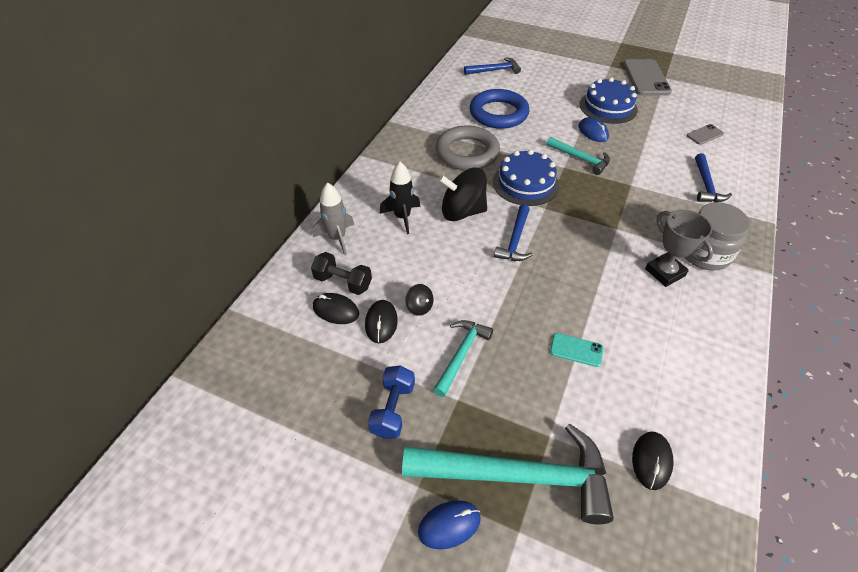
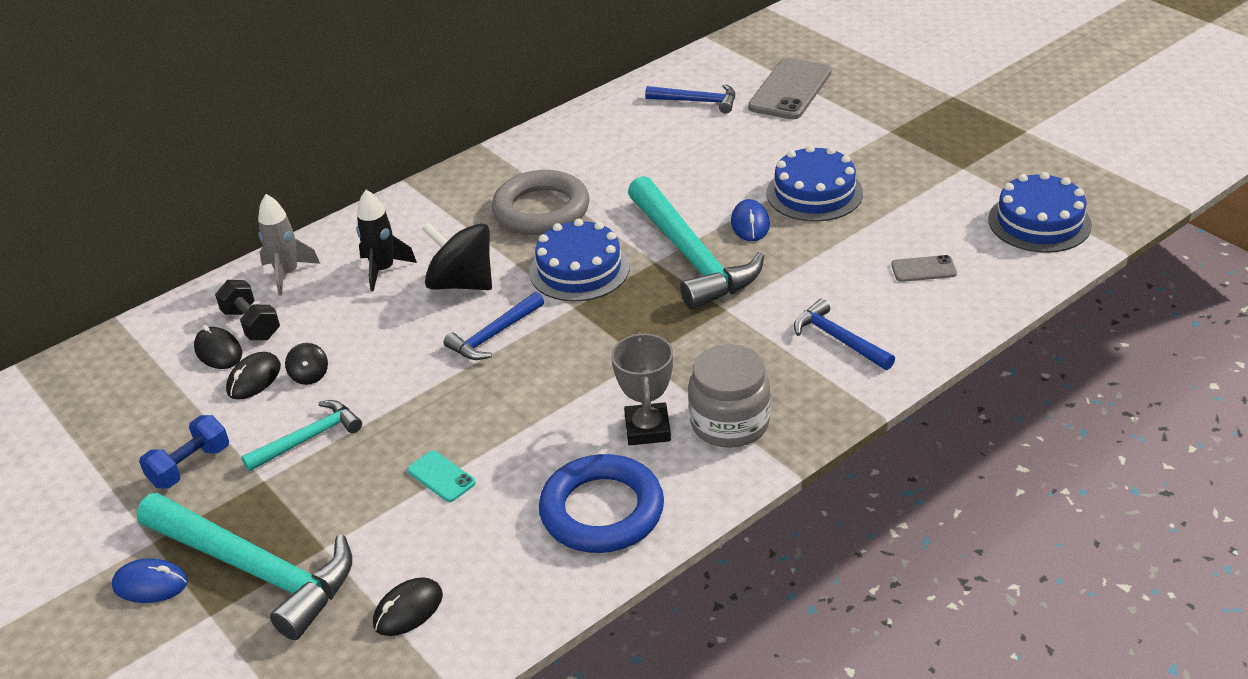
camera: 30 degrees right, 10 degrees down
blue ring [470,89,530,129] -> blue ring moved to [539,454,664,553]
turquoise hammer [546,137,610,175] -> turquoise hammer [628,176,764,310], size x1.92
grey phone [623,59,672,95] -> grey phone moved to [748,58,831,119]
blue hammer [695,153,732,202] -> blue hammer turned 105 degrees clockwise [794,299,895,370]
none -> blue cake [988,172,1092,253]

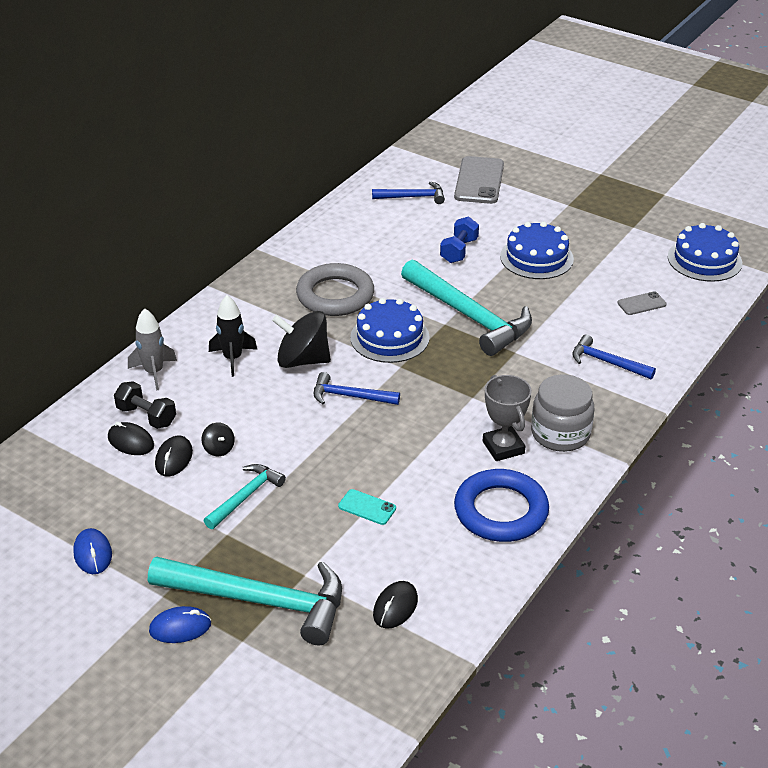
camera: 20 degrees left, 0 degrees up
blue dumbbell [139,415,229,489] -> blue dumbbell moved to [440,216,479,263]
blue hammer [444,292,544,360] -> blue hammer turned 75 degrees clockwise [314,372,400,405]
blue mouse [731,199,770,241] -> blue mouse moved to [73,528,112,574]

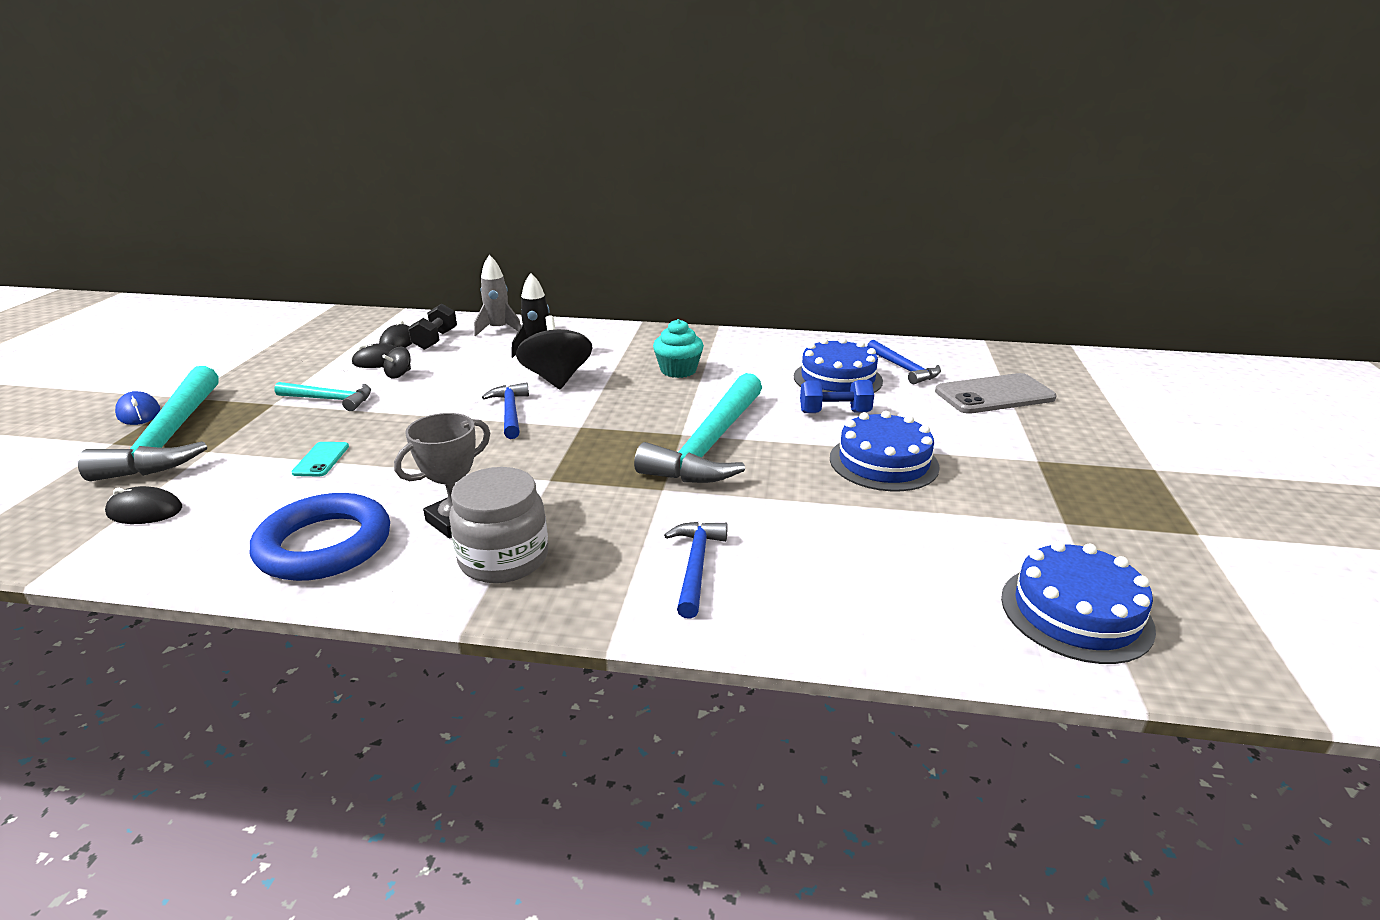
camera: 65 degrees right, 10 degrees down
blue mouse [73,528,112,574] -> none
grey ring [296,263,374,316] -> turquoise cupcake [653,319,704,378]
blue cake [350,298,430,363] -> blue cake moved to [794,338,883,393]
grey phone [617,291,667,315] -> none

